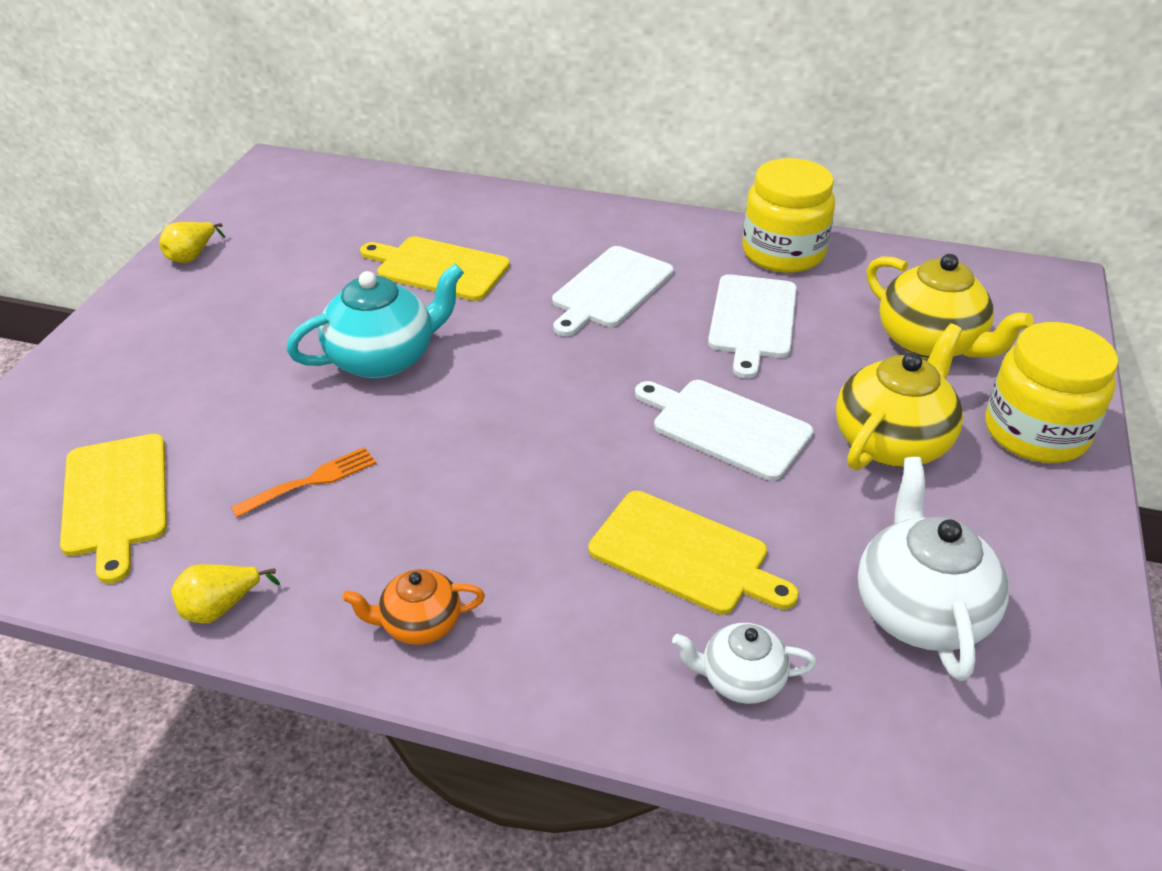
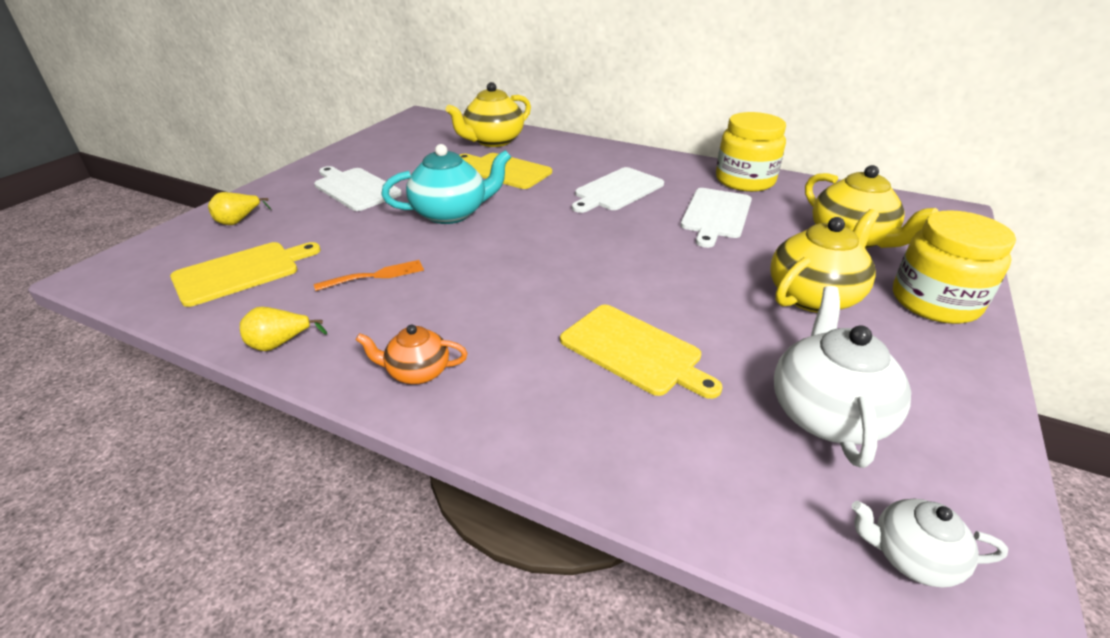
camera: 10 degrees right, 5 degrees down
yellow cutting board [60,434,167,584] -> yellow cutting board turned 120 degrees counterclockwise [170,242,321,307]
yellow pear [159,222,225,263] -> yellow pear moved to [208,192,271,225]
white cutting board [635,380,814,481] -> white cutting board moved to [314,166,402,211]
white teapot [672,622,817,704] -> white teapot moved to [852,499,1008,588]
none -> yellow teapot [445,82,531,147]

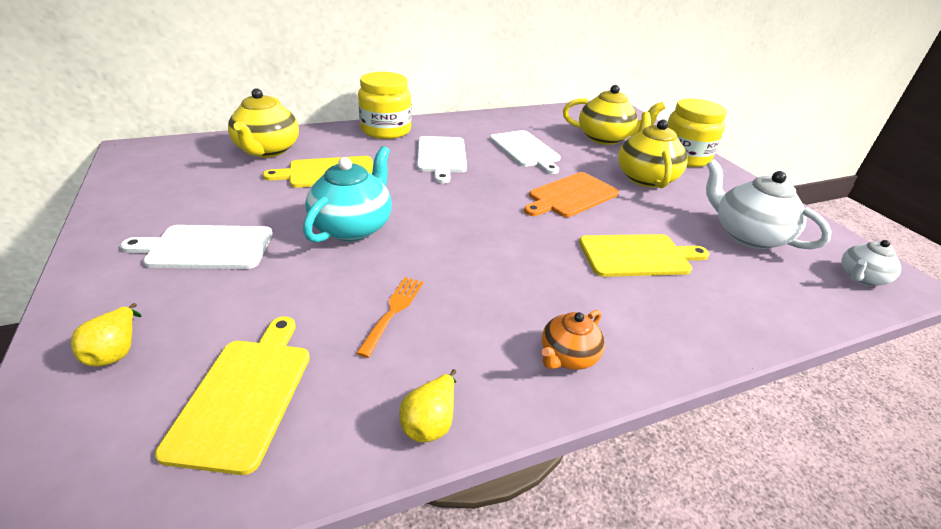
camera: 50 degrees left, 0 degrees up
yellow jar [716,112,786,192] -> yellow jar moved to [358,72,412,139]
none -> orange cutting board [524,172,619,217]

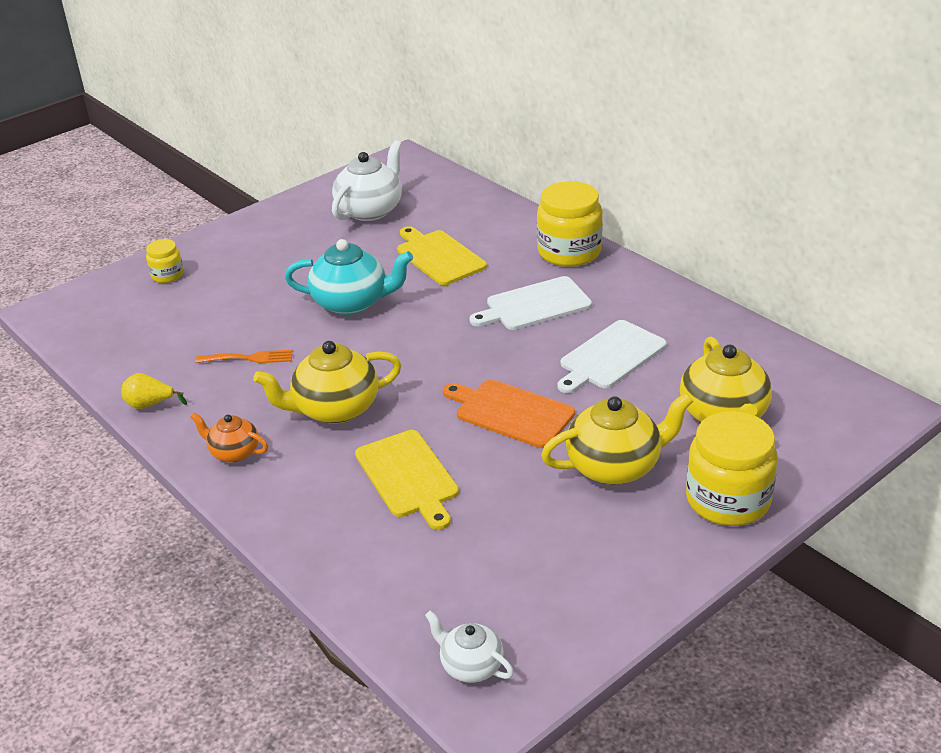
camera: 75 degrees right, 0 degrees up
yellow pear [71,303,141,366] -> yellow jar [146,239,184,283]
white cutting board [120,225,273,269] -> none
yellow cutting board [155,317,310,475] -> none
yellow teapot [228,88,299,158] -> yellow teapot moved to [253,341,402,424]
white teapot [706,159,832,250] -> white teapot moved to [332,140,402,221]

